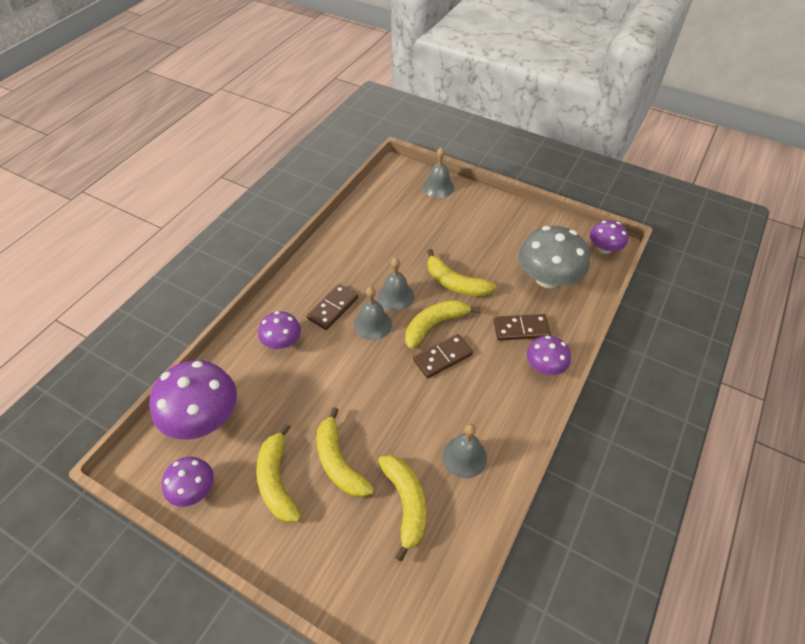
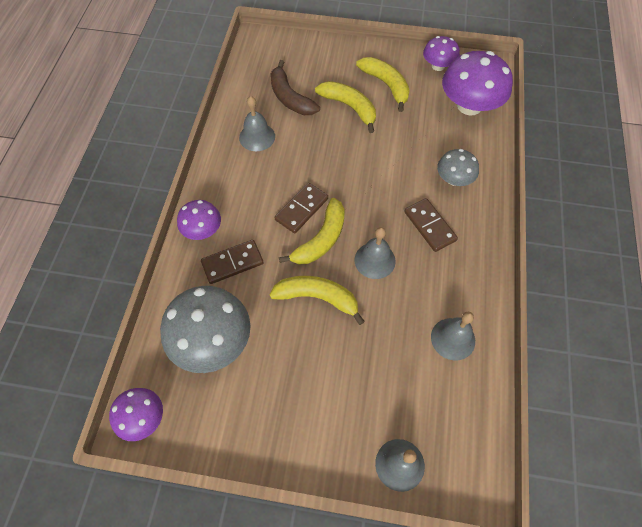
camera: 160 degrees right, 10 degrees up
purple mushroom [258,311,301,349] -> grey mushroom [437,149,479,186]
brown domino [307,284,358,330] -> brown domino turned 45 degrees counterclockwise [404,198,458,252]
grey bell [354,287,392,340] -> grey bell moved to [431,312,475,361]
yellow banana [378,455,426,562] -> brown banana [270,60,320,115]

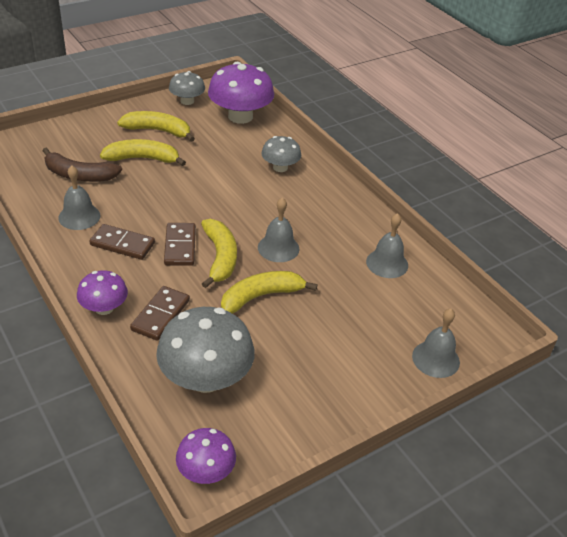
camera: 45 degrees left, 20 degrees down
brown domino [404,198,458,252] -> brown domino moved to [89,224,155,260]
purple mushroom [423,36,460,71] -> grey mushroom [169,71,205,105]

